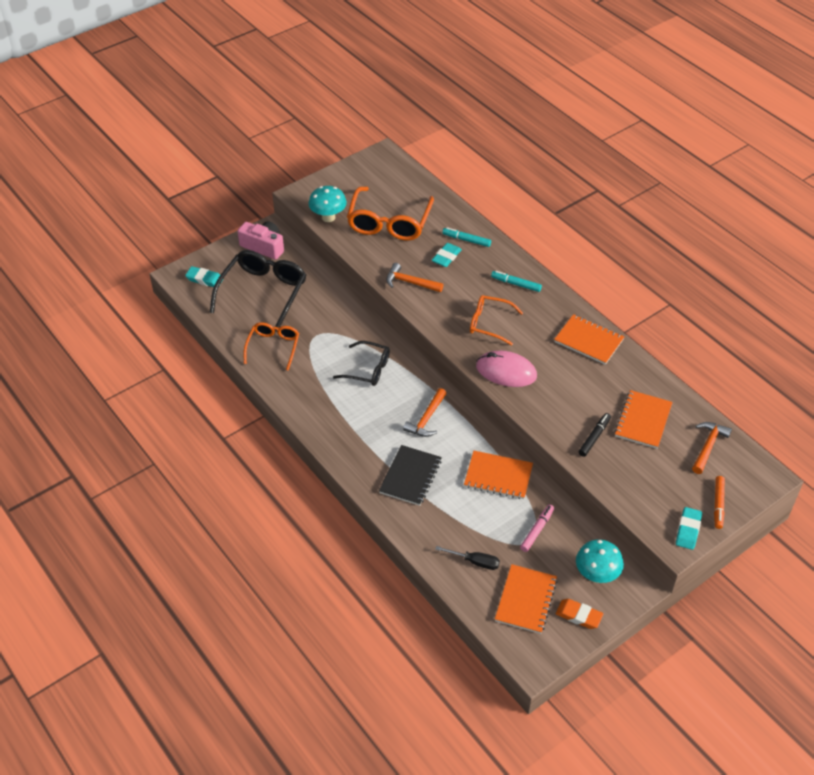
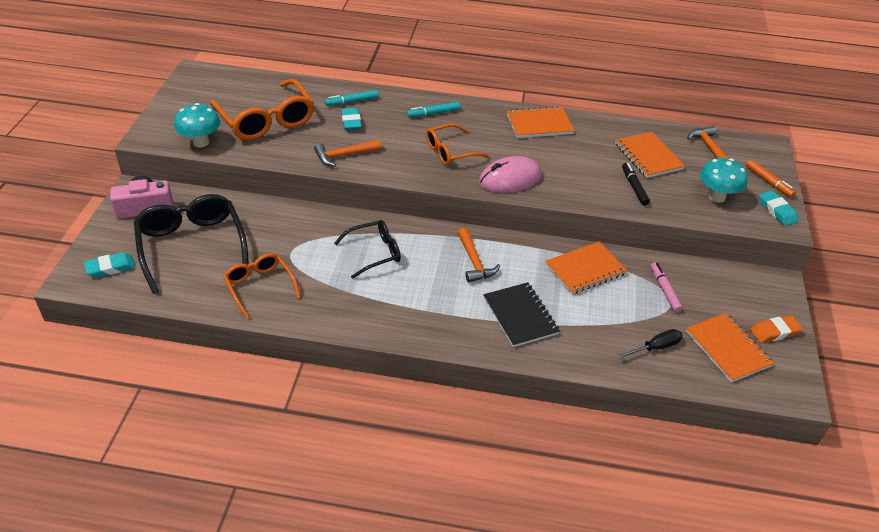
camera: 45 degrees left, 5 degrees down
turquoise mushroom [576,539,624,583] -> turquoise mushroom moved to [700,158,748,203]

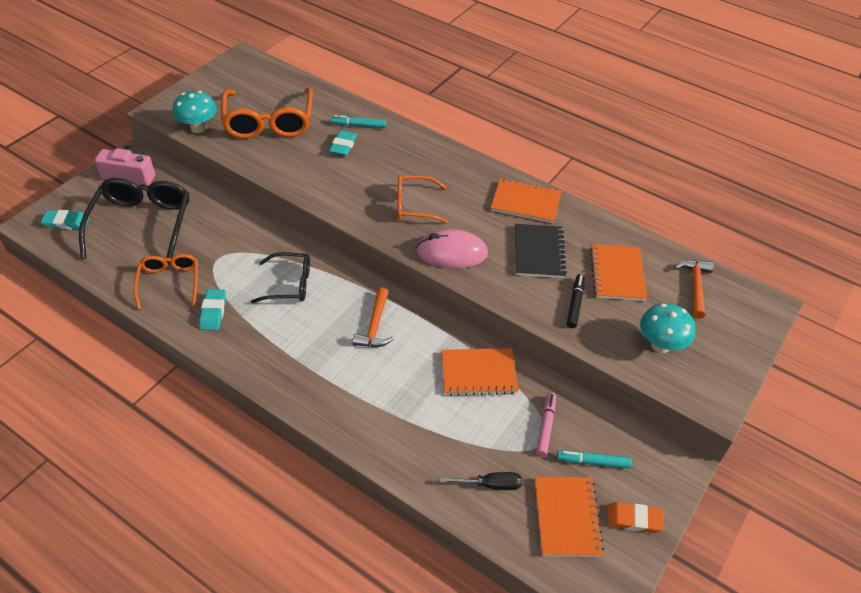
camera: 25 degrees right, 5 degrees up
orange hammer [314,140,382,167] -> none
turquoise marker [407,102,460,118] -> turquoise marker moved to [557,451,632,469]
black notebook [483,282,560,347] -> black notebook moved to [515,224,567,278]
orange marker [746,160,796,198] -> none
turquoise eraser [759,190,798,226] -> turquoise eraser moved to [199,289,226,330]

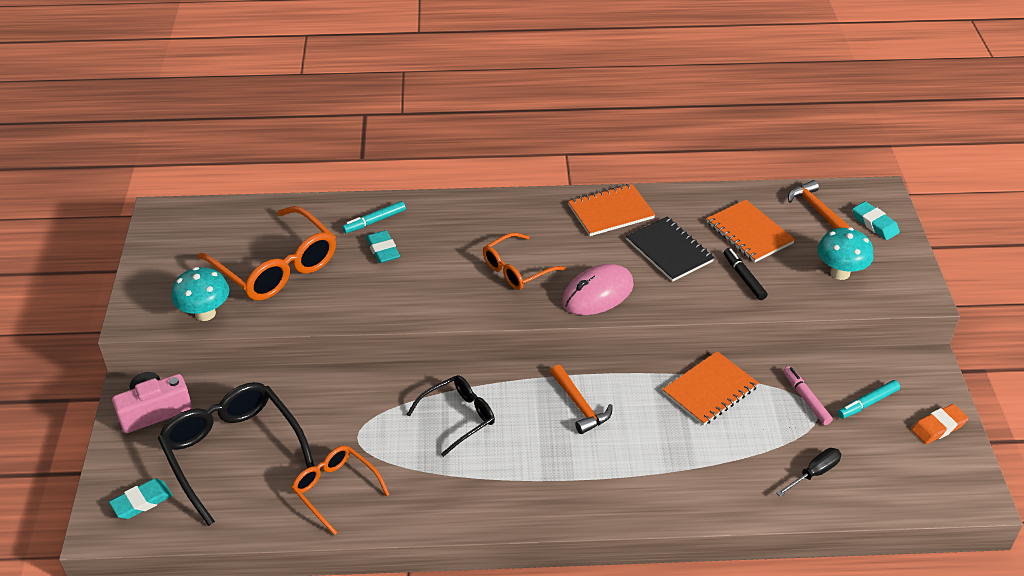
camera: 35 degrees left, 5 degrees down
turquoise eraser [199,289,226,330] -> turquoise eraser moved to [853,201,900,240]
orange notebook [535,477,604,557] -> none

